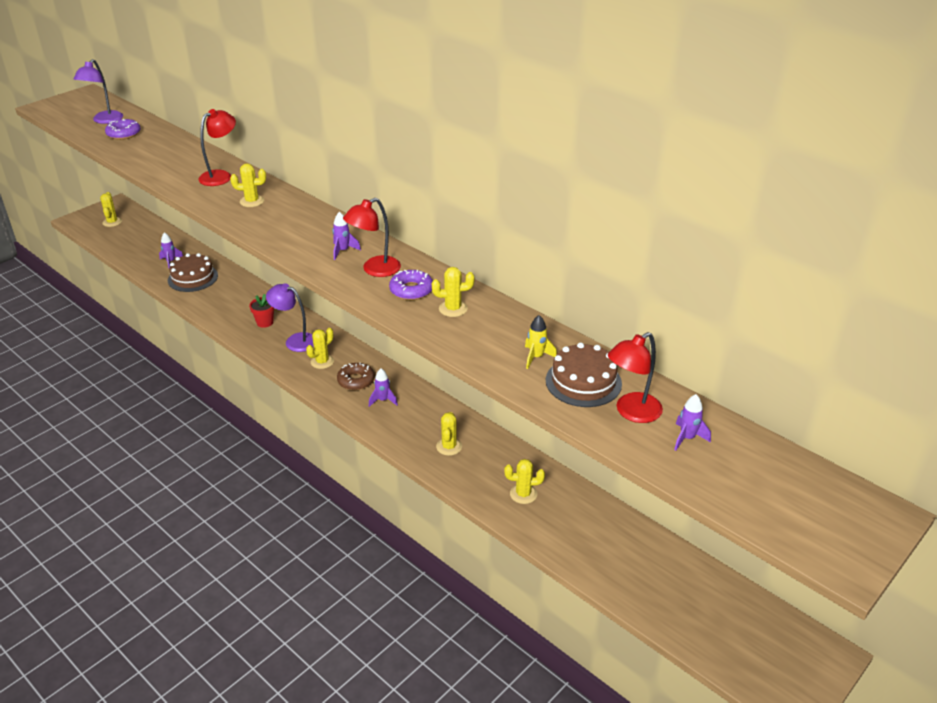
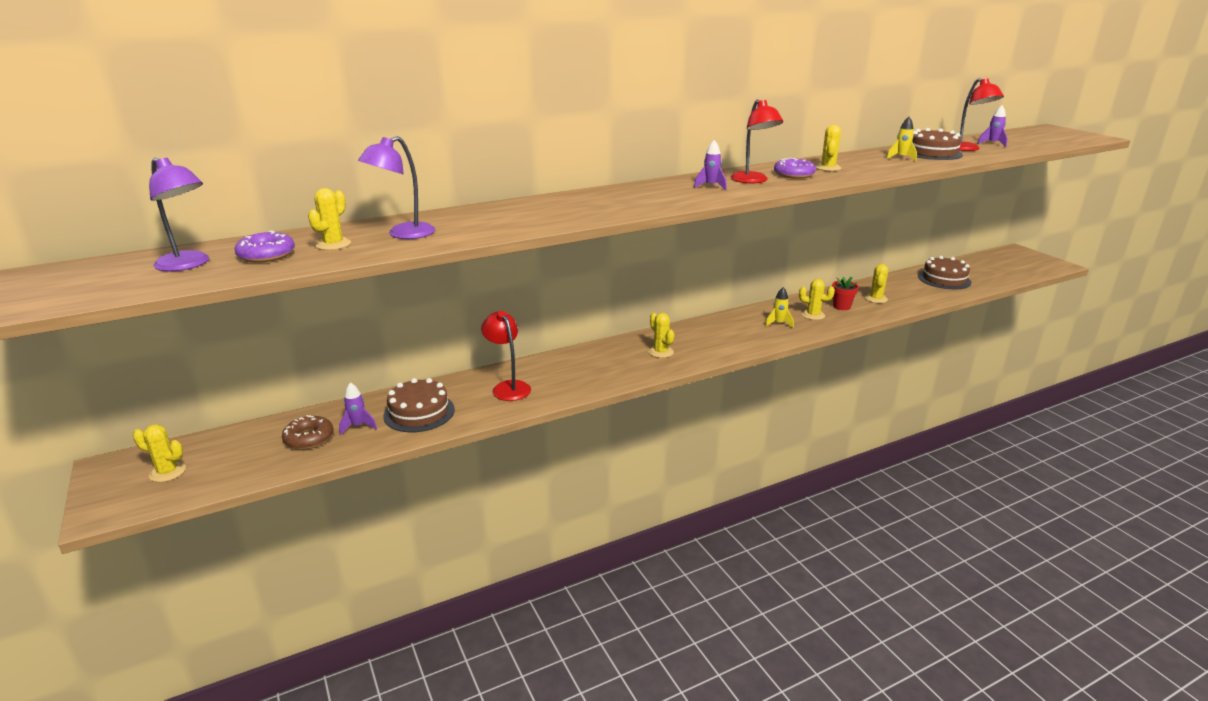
camera: 70 degrees left, 10 degrees down
red lamp [198,109,236,186] -> red lamp moved to [481,311,531,401]
yellow cactus [230,164,266,207] -> yellow cactus moved to [308,188,351,250]
red flower pot [249,294,275,328] -> red flower pot moved to [832,277,859,310]
purple lamp [266,283,314,352] -> purple lamp moved to [358,136,435,239]
brown donut [337,363,375,390] -> brown donut moved to [282,415,333,450]
purple rocket [369,369,398,407] -> none
none -> yellow rocket [765,287,794,328]
none -> brown cake [918,256,971,289]

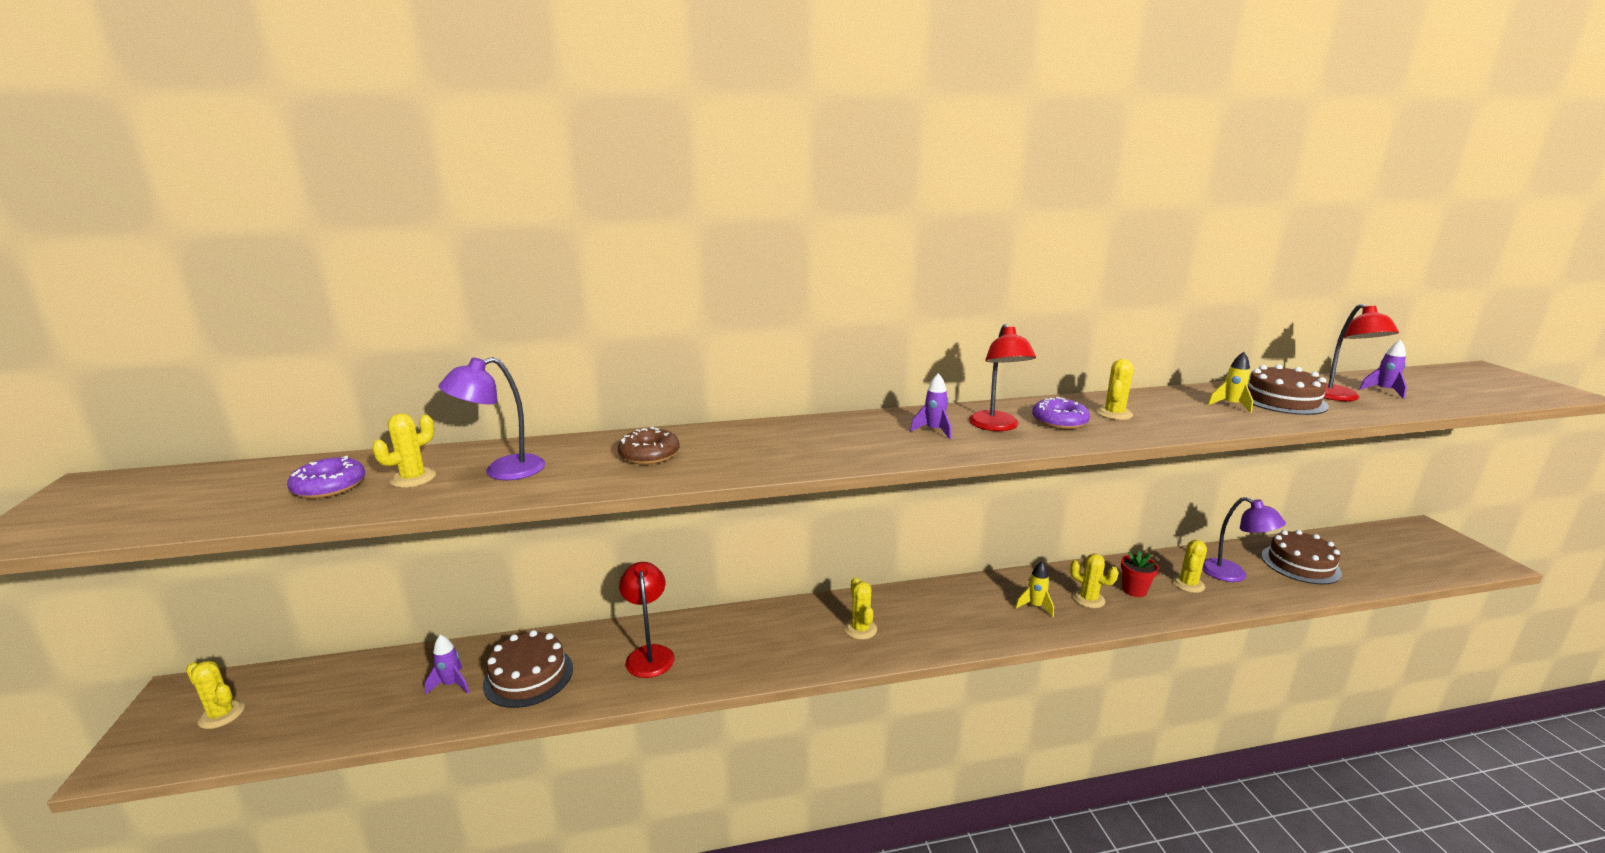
camera: 15 degrees right, 5 degrees down
purple lamp [149,158,209,271] -> purple lamp moved to [1202,497,1286,582]
brown donut [282,415,333,450] -> brown donut moved to [618,427,680,465]

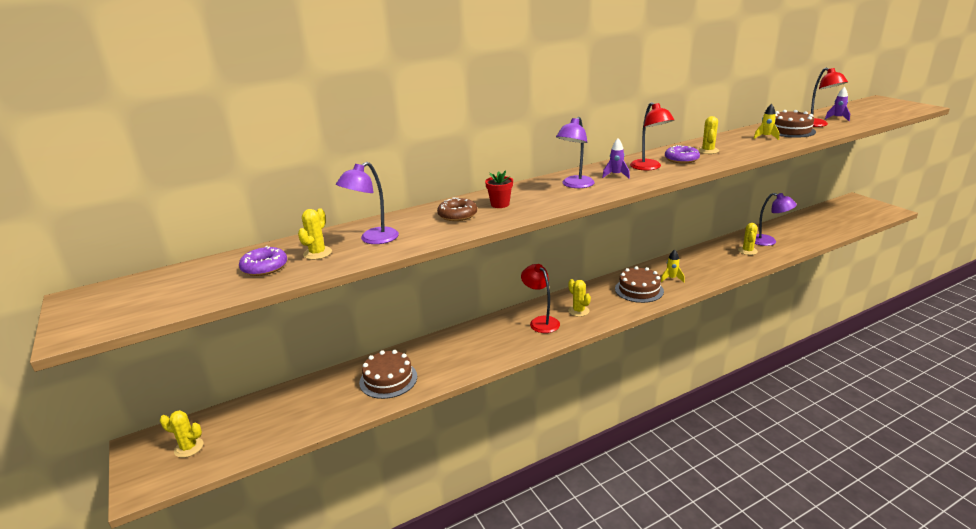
camera: 15 degrees left, 5 degrees up
purple rocket [424,635,470,695] -> none
red lamp [619,562,675,678] -> red lamp moved to [521,264,560,333]
yellow cactus [1070,553,1119,608] -> none
red flower pot [1121,551,1159,597] -> red flower pot moved to [485,170,513,208]
brown cake [1261,530,1342,584] -> brown cake moved to [615,266,664,303]
none -> purple lamp [556,117,595,188]

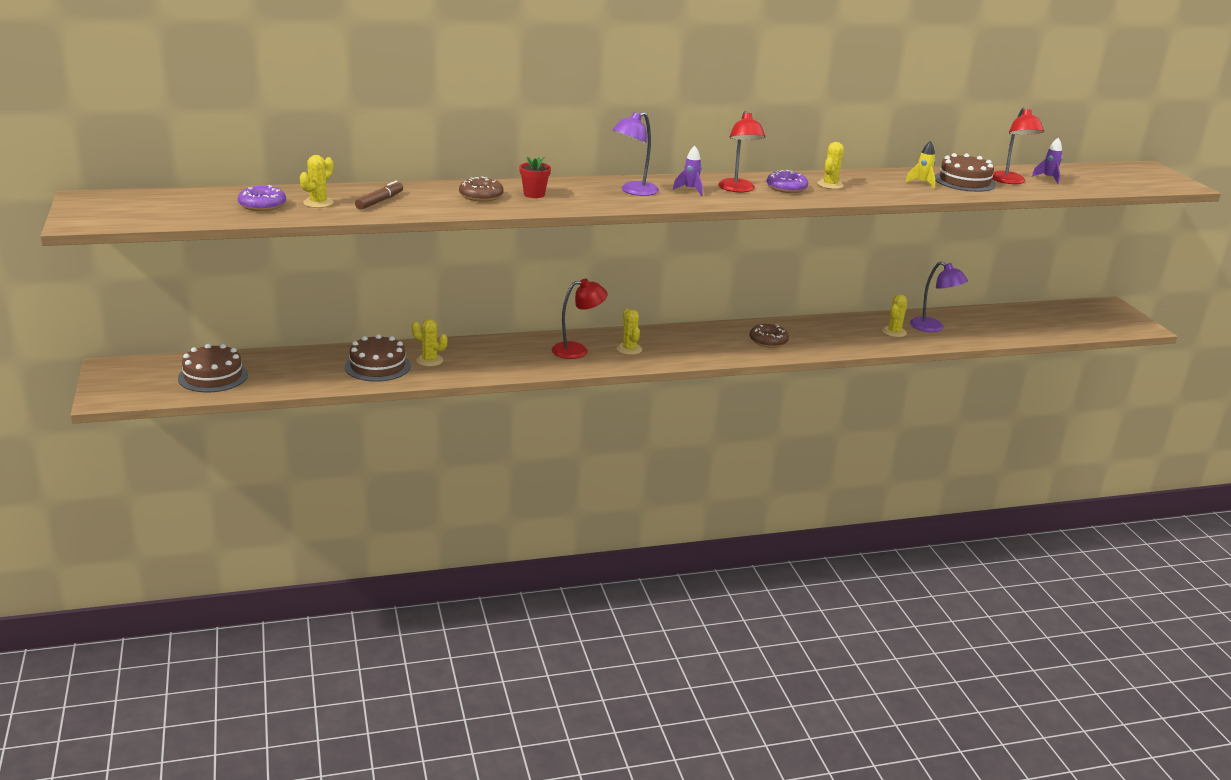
camera: 10 degrees right, 0 degrees up
yellow cactus [160,410,204,458] -> yellow cactus moved to [412,319,447,367]
purple lamp [336,162,399,244] -> brown marker [355,181,403,210]
red lamp [521,264,560,333] -> red lamp turned 90 degrees clockwise [552,279,608,359]
brown cake [615,266,664,303] -> brown cake moved to [178,344,248,392]
yellow rocket [661,250,685,282] -> brown donut [749,324,789,348]

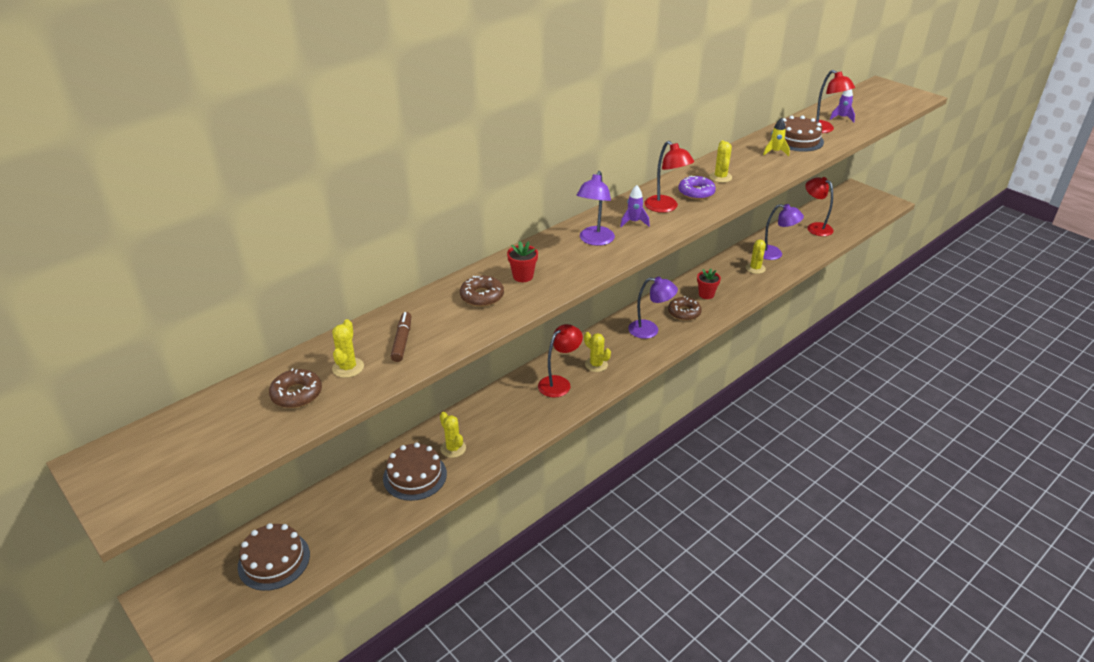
camera: 25 degrees left, 10 degrees up
purple donut [238,185,286,211] -> brown donut [269,368,322,408]
yellow cactus [412,319,447,367] -> yellow cactus turned 60 degrees clockwise [440,412,466,458]
none -> purple lamp [628,277,678,339]
none -> red flower pot [697,269,721,299]
none -> red lamp [805,177,834,236]

